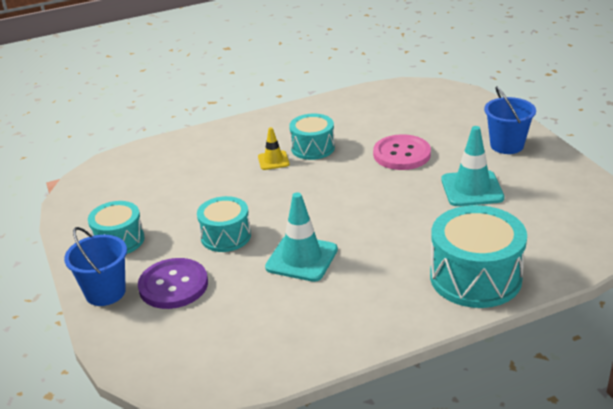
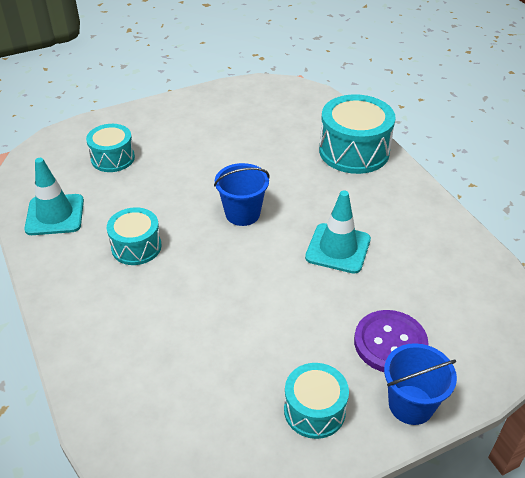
camera: 95 degrees left, 10 degrees up
turquoise drum [197,196,251,252] -> turquoise drum moved to [86,124,135,172]
yellow traffic cone [258,127,290,170] -> none
pink button [373,134,431,170] -> none
turquoise traffic cone [441,126,504,206] -> turquoise traffic cone moved to [24,158,84,235]
blue bucket [484,86,536,154] -> blue bucket moved to [214,163,270,226]

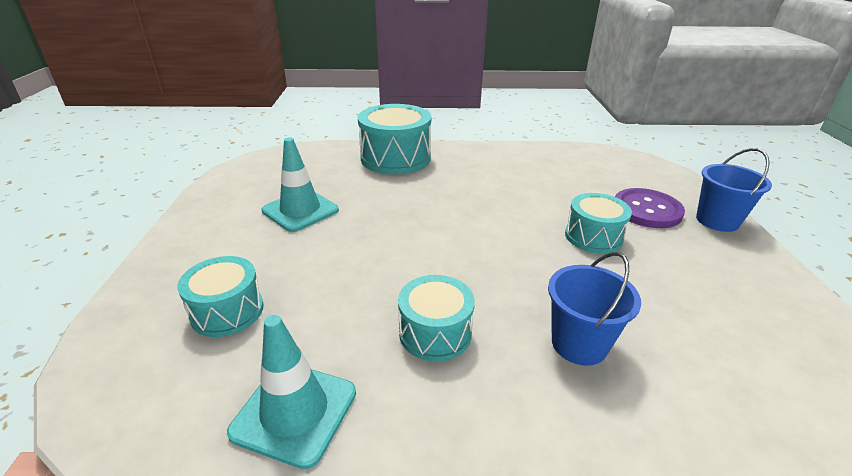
camera: 65 degrees left, 10 degrees down
blue bucket [214,163,270,226] -> blue bucket moved to [548,252,641,366]
turquoise drum [284,363,349,439] -> turquoise drum moved to [565,193,632,254]
turquoise traffic cone [305,190,371,274] -> turquoise traffic cone moved to [262,137,339,232]

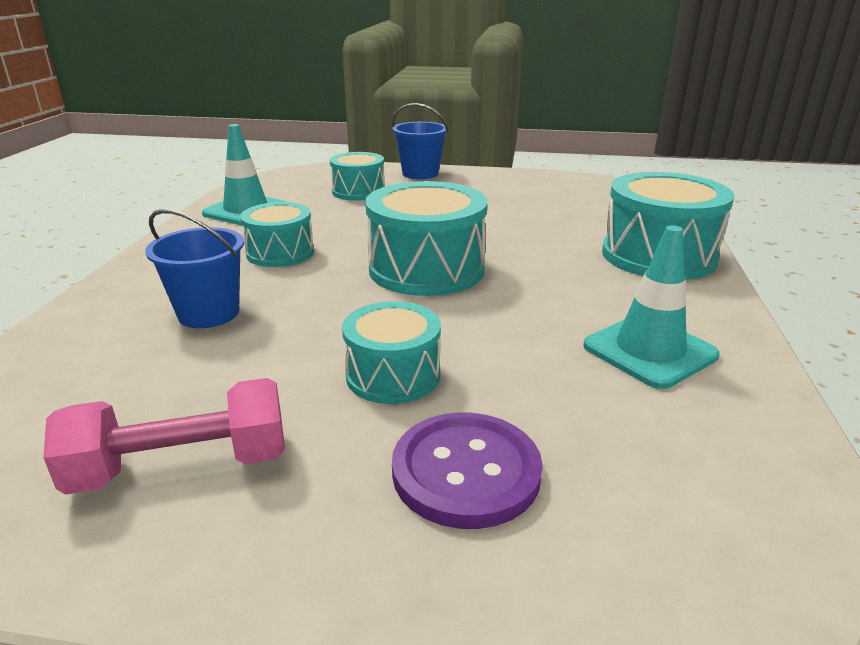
camera: 100 degrees right, 5 degrees down
turquoise traffic cone [262,137,339,232] -> turquoise traffic cone moved to [583,225,720,389]
blue bucket [696,148,772,232] -> blue bucket moved to [392,103,448,179]
none -> pink dumbbell [43,378,285,495]
none -> turquoise drum [365,181,488,296]

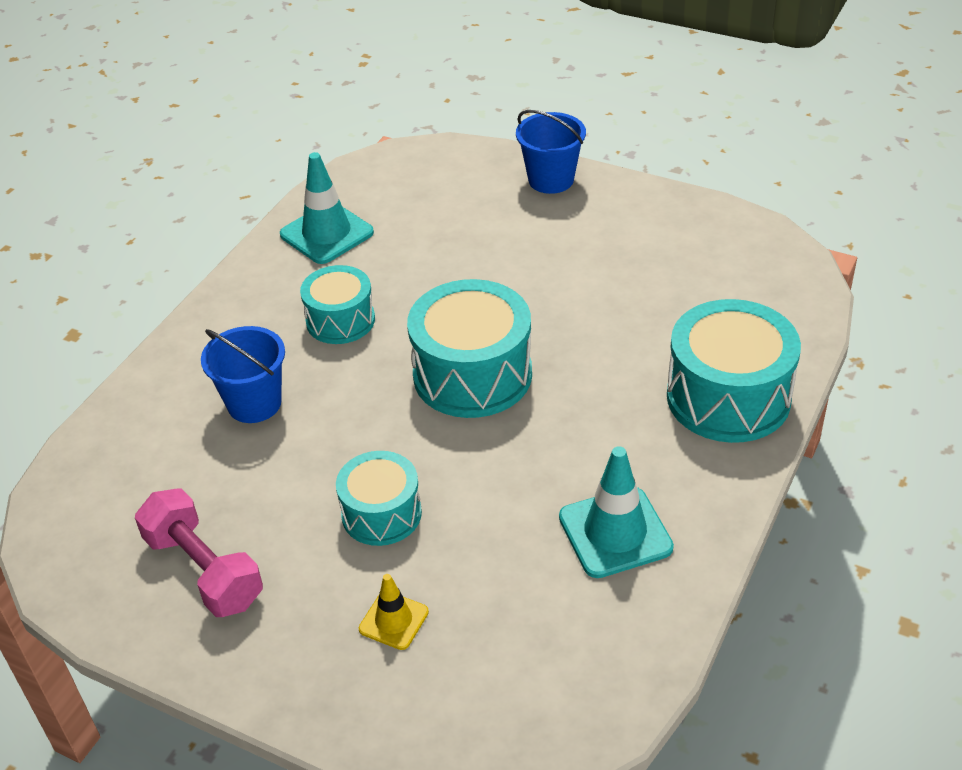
camera: 20 degrees right, 15 degrees up
pink dumbbell [43,378,285,495] -> pink dumbbell turned 45 degrees clockwise [135,488,263,617]
turquoise drum [330,152,385,201] -> none
purple button [392,413,543,529] -> yellow traffic cone [359,574,429,650]

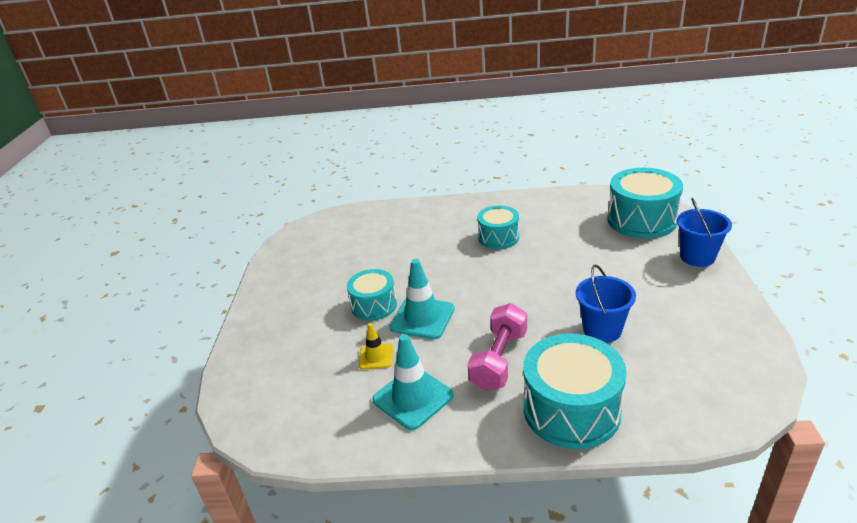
camera: 65 degrees right, 10 degrees down
pink dumbbell [135,488,263,617] -> pink dumbbell moved to [468,303,527,391]
blue bucket [201,326,285,423] -> blue bucket moved to [576,265,636,343]
turquoise traffic cone [280,152,374,264] -> turquoise traffic cone moved to [390,259,455,339]
yellow traffic cone [359,574,429,650] -> yellow traffic cone moved to [359,323,393,369]
turquoise drum [407,279,532,418] -> turquoise drum moved to [607,168,683,239]

